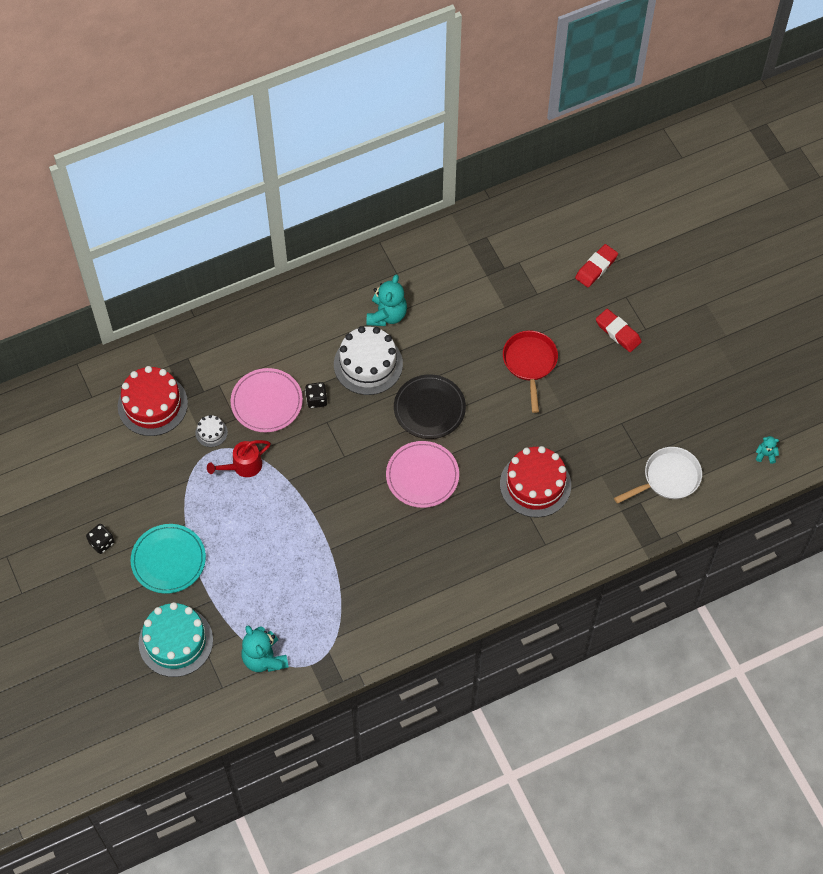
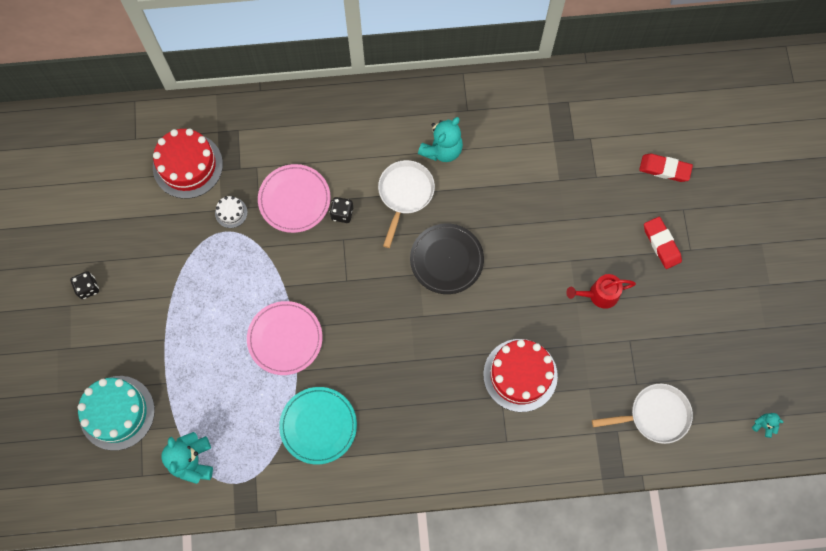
camera: 20 degrees right, 10 degrees up
turquoise plate [131,524,206,594] -> turquoise plate moved to [279,387,357,464]
red watering can [207,440,271,477] -> red watering can moved to [566,274,636,309]
white cake [334,326,403,395] -> white pan [378,160,435,248]
pink plate [386,441,459,508] -> pink plate moved to [247,301,322,375]
red pan [503,330,558,413] -> none
red eraser [575,244,618,287] -> red eraser turned 45 degrees clockwise [639,154,693,182]

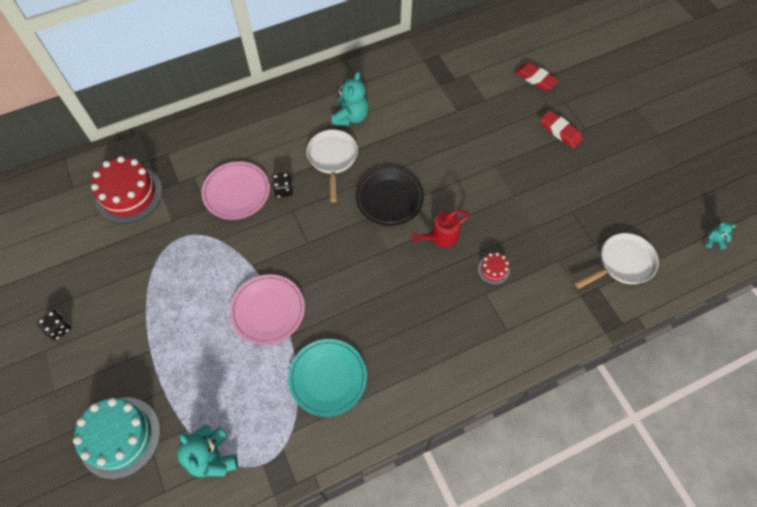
camera: 20 degrees left, 10 degrees down
white cake [215,196,248,228] -> none
red cake [483,339,558,412] -> red cake [478,253,510,285], size x0.46
red watering can [566,274,636,309] -> red watering can moved to [411,210,470,247]
red eraser [639,154,693,182] -> red eraser turned 45 degrees clockwise [515,62,559,91]

